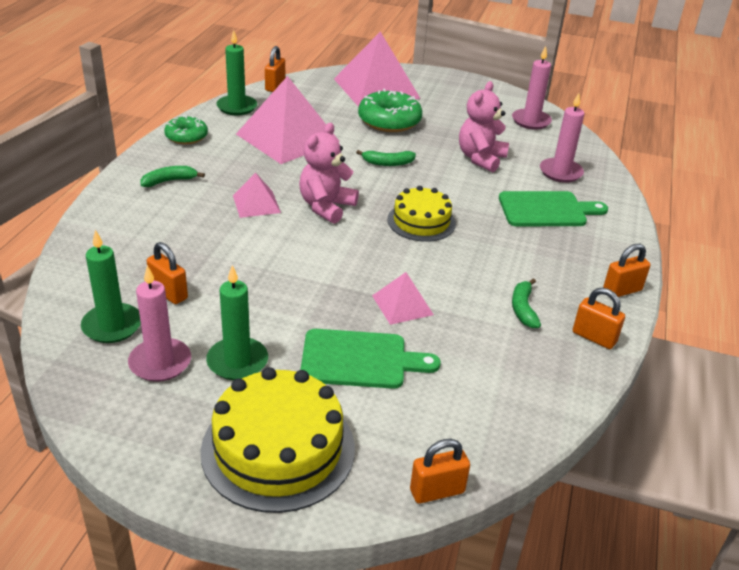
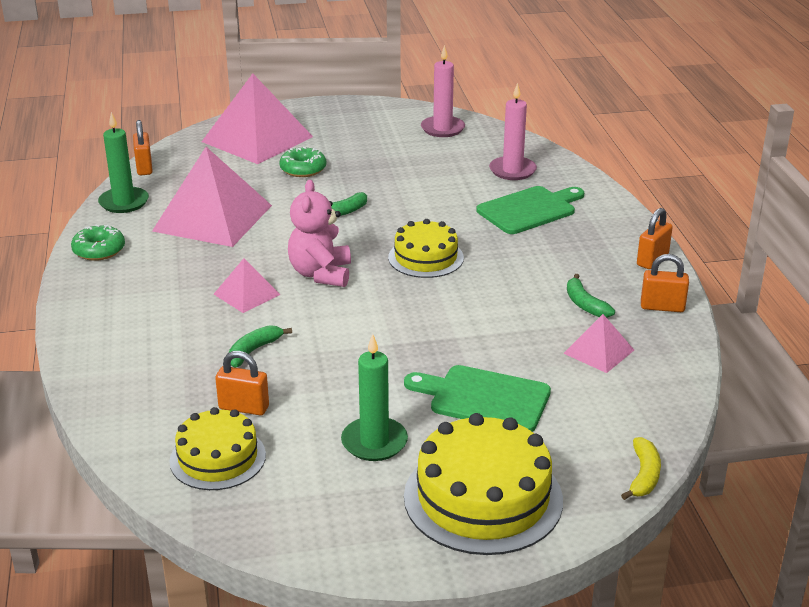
camera: 25 degrees left, 5 degrees down
green candle [81,230,141,343] -> yellow cake [169,407,266,490]
pink candle [128,265,191,382] -> none
green banana [141,166,205,187] -> green banana moved to [228,325,292,368]
green cutting board [300,329,441,389] -> green cutting board turned 135 degrees counterclockwise [404,365,551,432]
green donut [358,89,422,132] -> green donut [279,147,326,177], size x0.63
pink pyramid [372,272,434,325] -> pink pyramid moved to [563,314,634,373]
orange padlock [410,439,470,504] -> yellow banana [621,437,661,500]
pink teddy bear [459,81,509,172] -> none

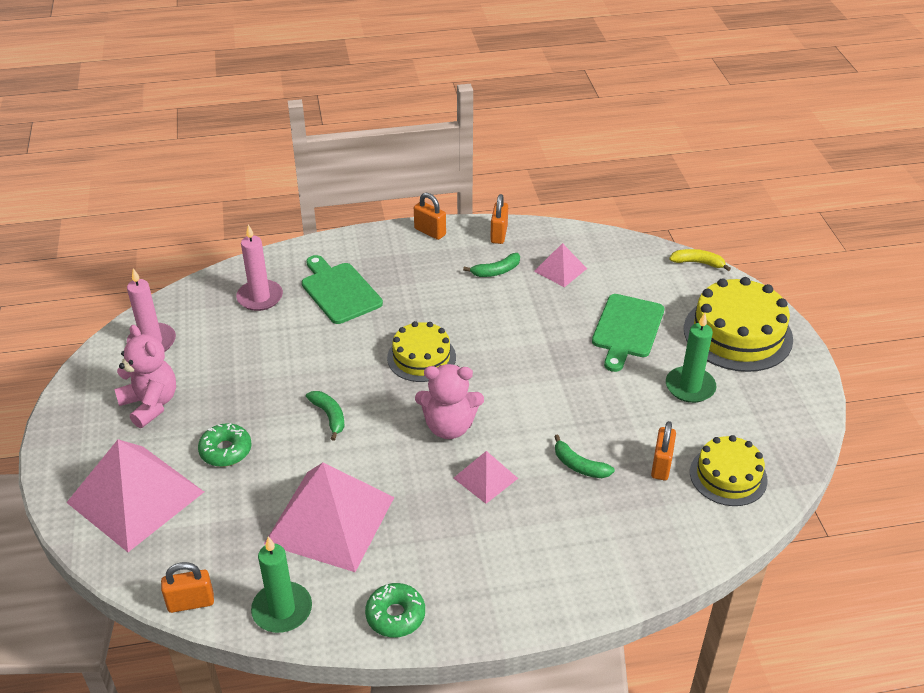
camera: 90 degrees left, 10 degrees up
none -> pink teddy bear [114,325,176,428]

